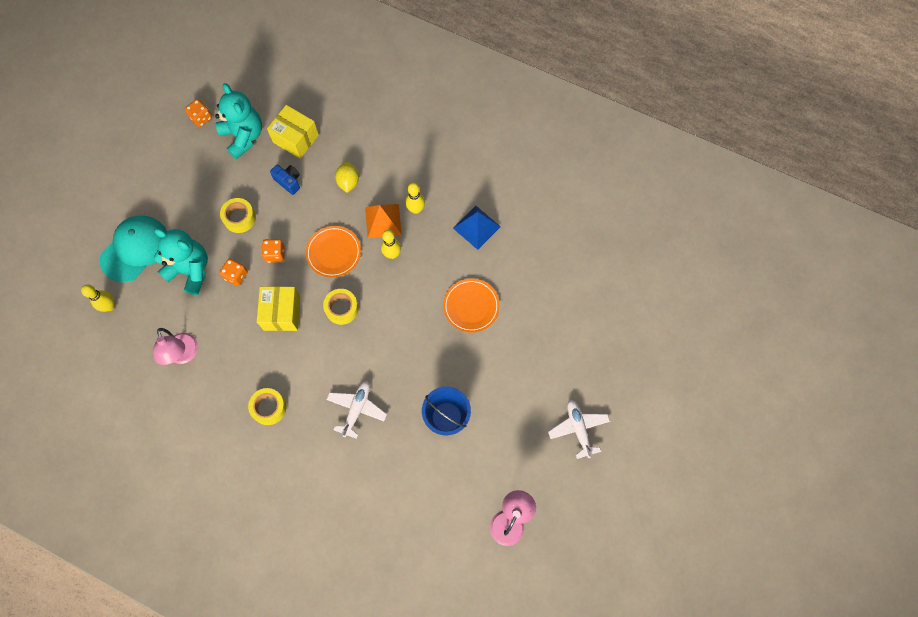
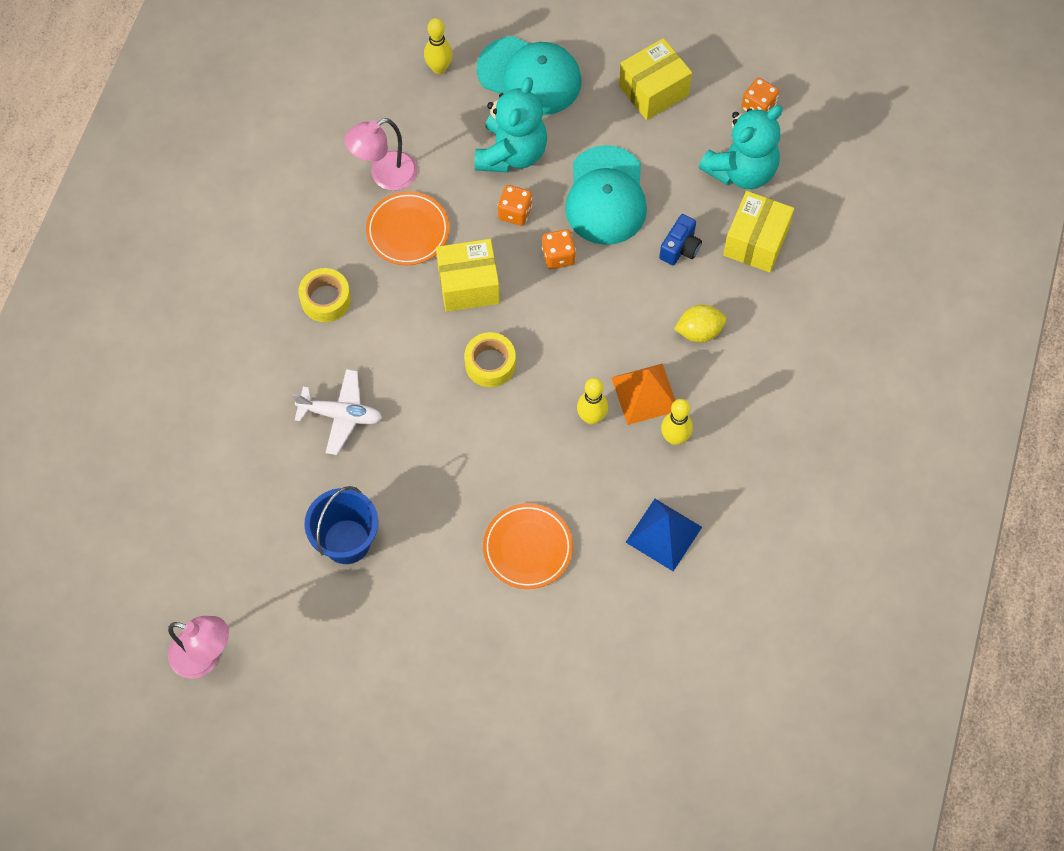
camera: 80 degrees right, 5 degrees down
yellow tape [220,198,256,233] -> turquoise cap [565,145,647,245]
orange plate [306,226,361,278] -> orange plate moved to [366,191,450,265]
white plane [548,400,610,459] -> none
none -> yellow box [619,38,692,120]

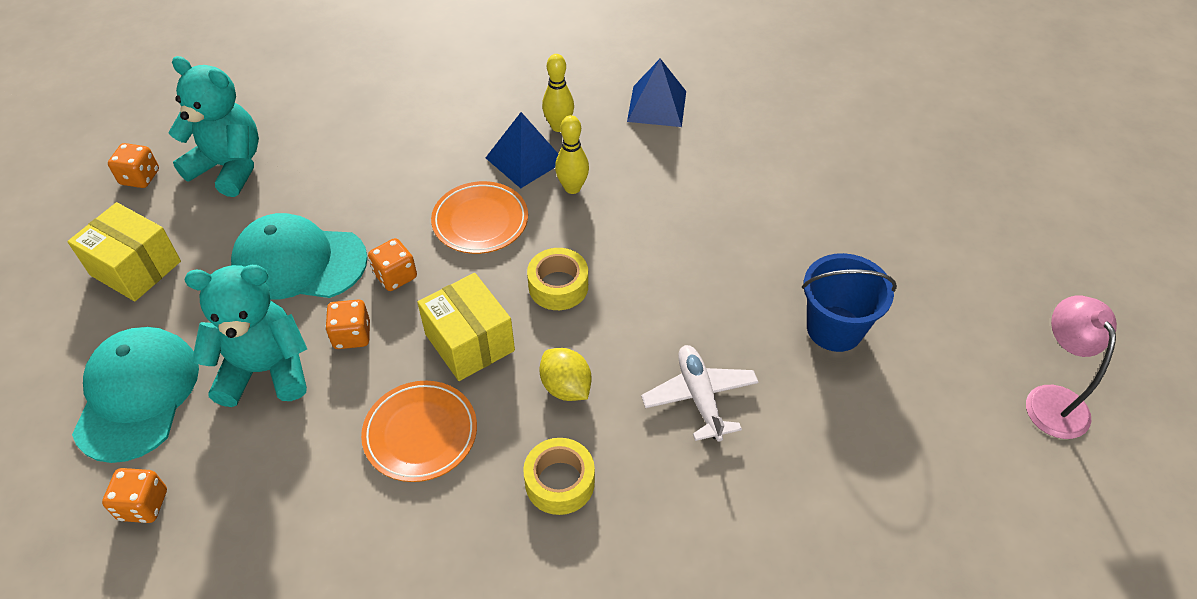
camera: 115 degrees left, 15 degrees down
pink lamp [344,118,417,191] -> none
yellow bowling pin [424,18,453,74] -> orange dice [102,468,167,523]
orange plate [483,503,573,589] -> orange plate moved to [431,181,528,254]
turquoise cap [565,145,647,245] -> turquoise cap turned 150 degrees counterclockwise [231,213,368,300]
orange pyramid [611,364,676,425] -> blue pyramid [486,112,558,188]
blue camera [659,214,702,265] -> none
yellow lemon [674,305,727,342] -> yellow lemon moved to [540,348,591,401]
yellow box [723,191,794,273] -> none

